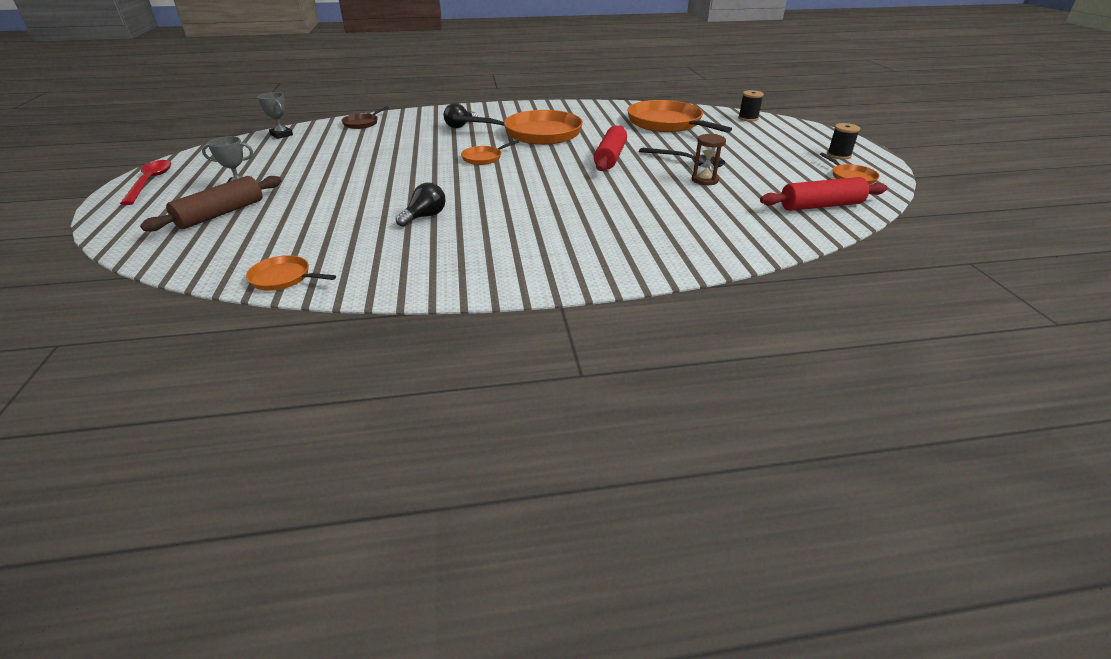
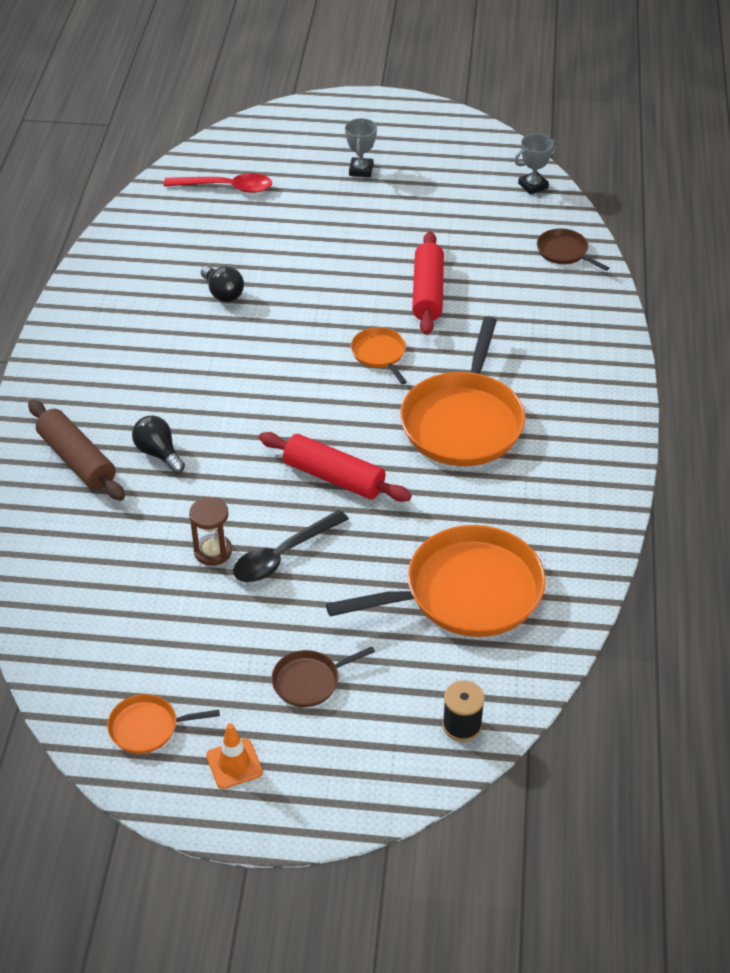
camera: 105 degrees right, 10 degrees up
red spoon [120,160,171,205] -> red spoon moved to [164,173,272,193]
brown rolling pin [140,176,282,231] -> brown rolling pin moved to [28,400,125,501]
orange pan [246,255,336,291] -> none
black light bulb [444,103,477,128] -> black light bulb moved to [132,415,185,474]
red rolling pin [760,177,887,211] -> red rolling pin moved to [412,231,444,335]
black spool [827,123,860,159] -> orange traffic cone [206,723,263,789]
none -> brown pan [271,647,375,707]

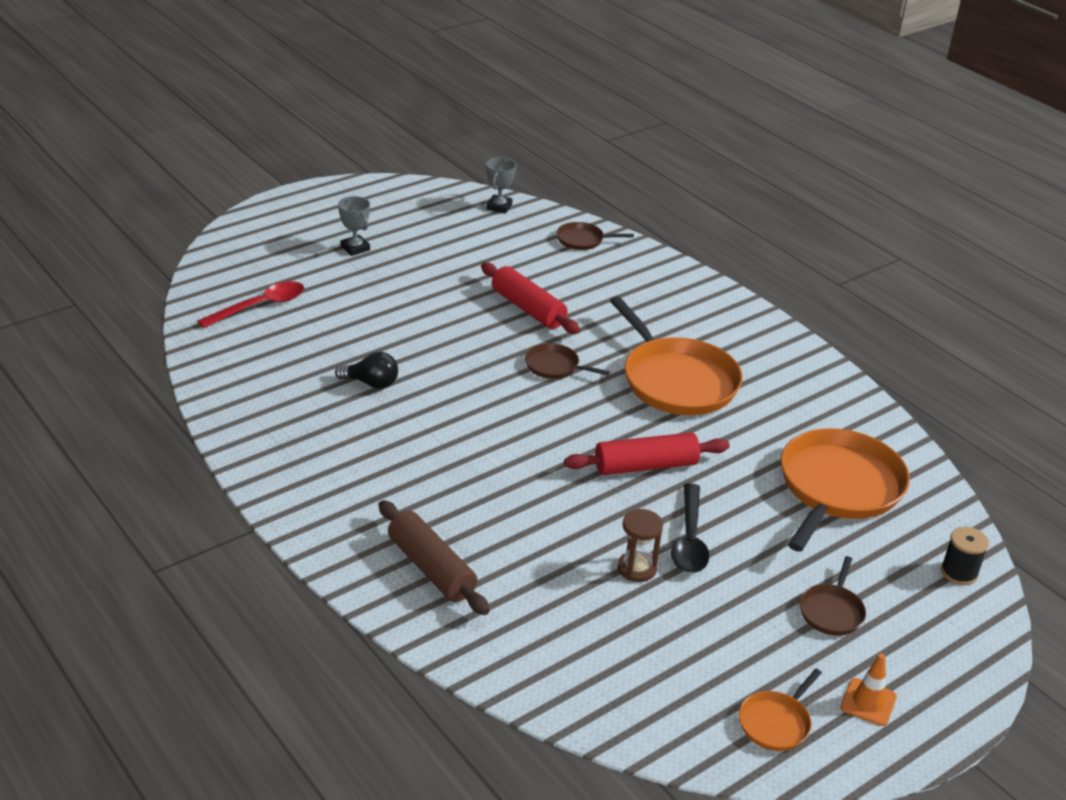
camera: 45 degrees left, 10 degrees down
brown rolling pin [28,400,125,501] -> brown rolling pin turned 45 degrees clockwise [379,500,490,615]
black light bulb [132,415,185,474] -> none
orange pan [351,327,407,385] -> brown pan [525,343,610,379]

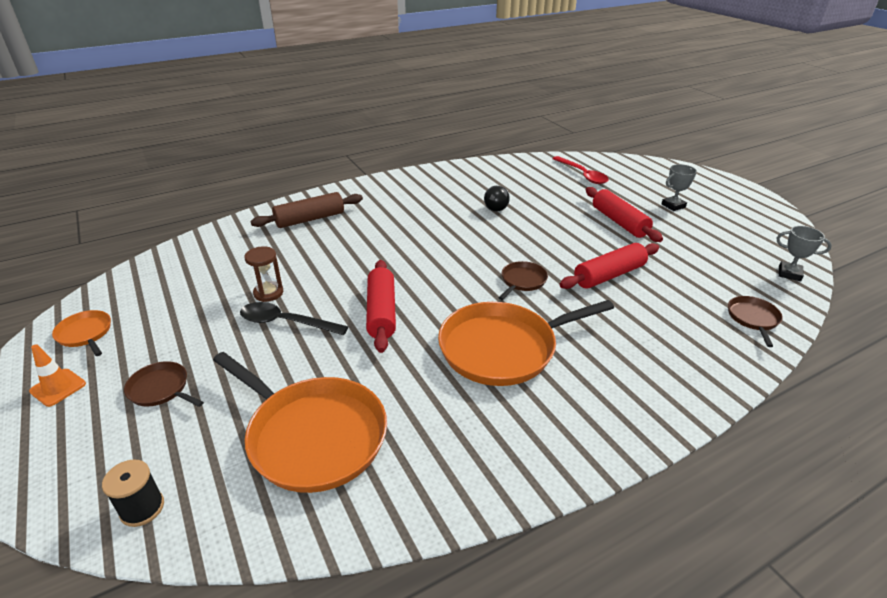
camera: 100 degrees right, 0 degrees up
none -> red rolling pin [586,187,663,242]

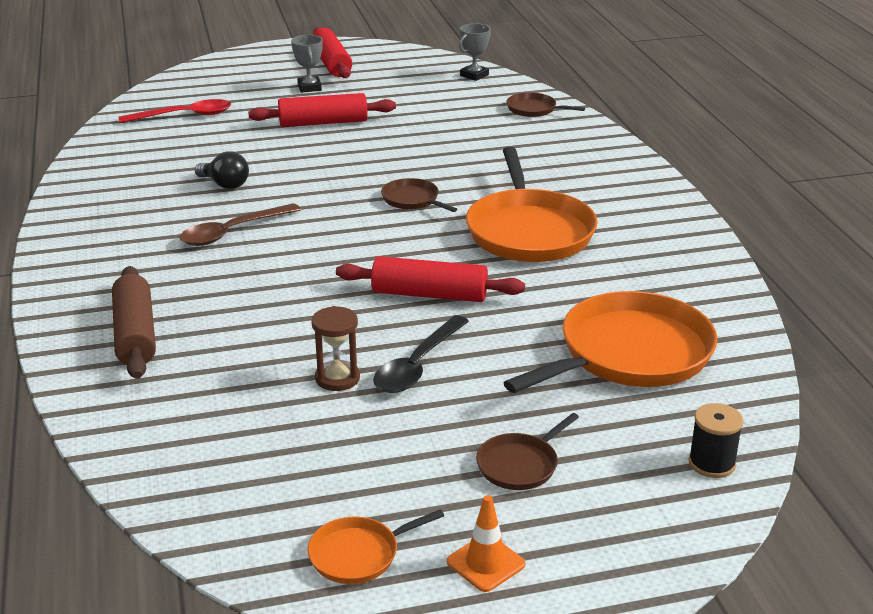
camera: 75 degrees left, 5 degrees down
red rolling pin [559,243,659,289] -> red rolling pin moved to [312,27,352,78]
none -> brown spoon [180,203,301,246]

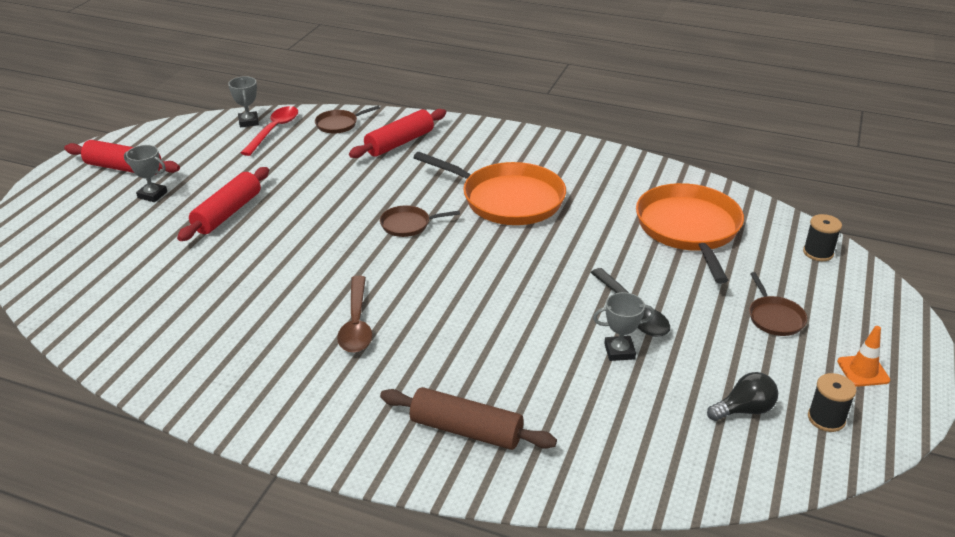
camera: 55 degrees left, 5 degrees up
red spoon [119,99,231,123] -> red spoon moved to [241,106,298,156]
black light bulb [195,151,249,189] -> black light bulb moved to [707,372,778,421]
orange pan [308,509,444,584] -> black spool [808,373,856,432]
brown hourglass [311,306,360,391] -> grey trophy [593,292,655,361]
red rolling pin [336,256,525,302] -> red rolling pin moved to [349,109,446,158]

